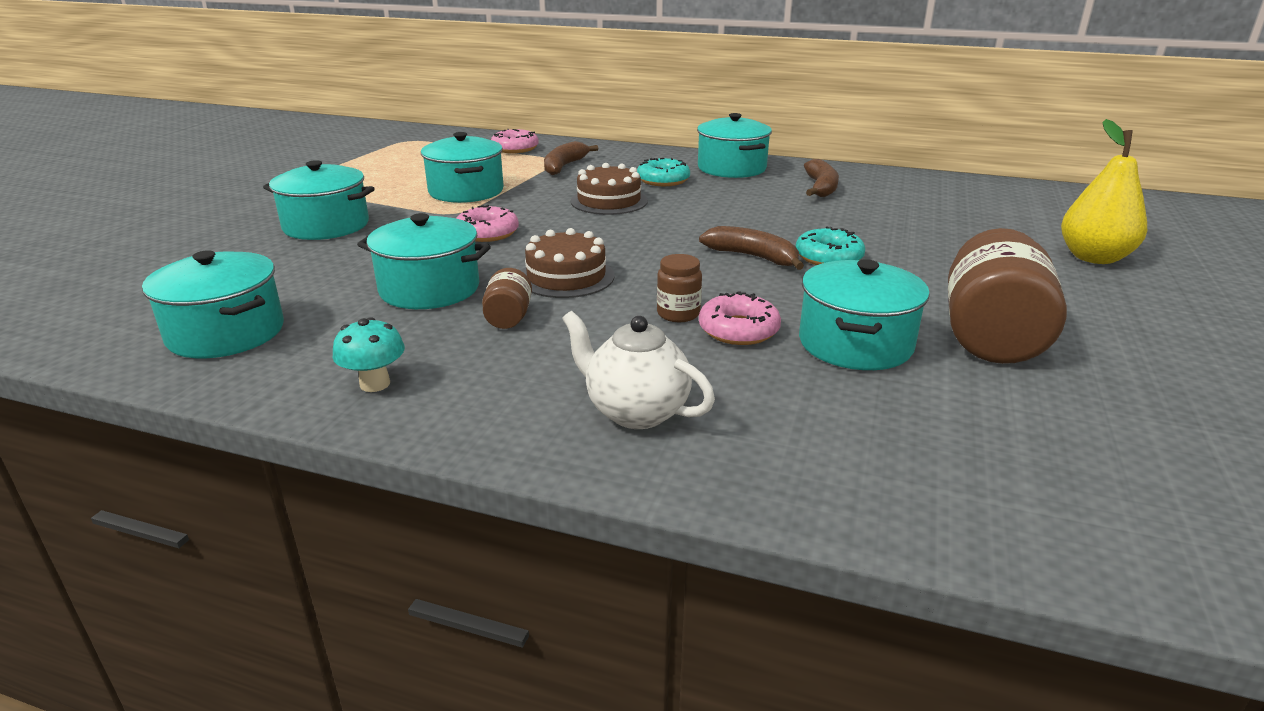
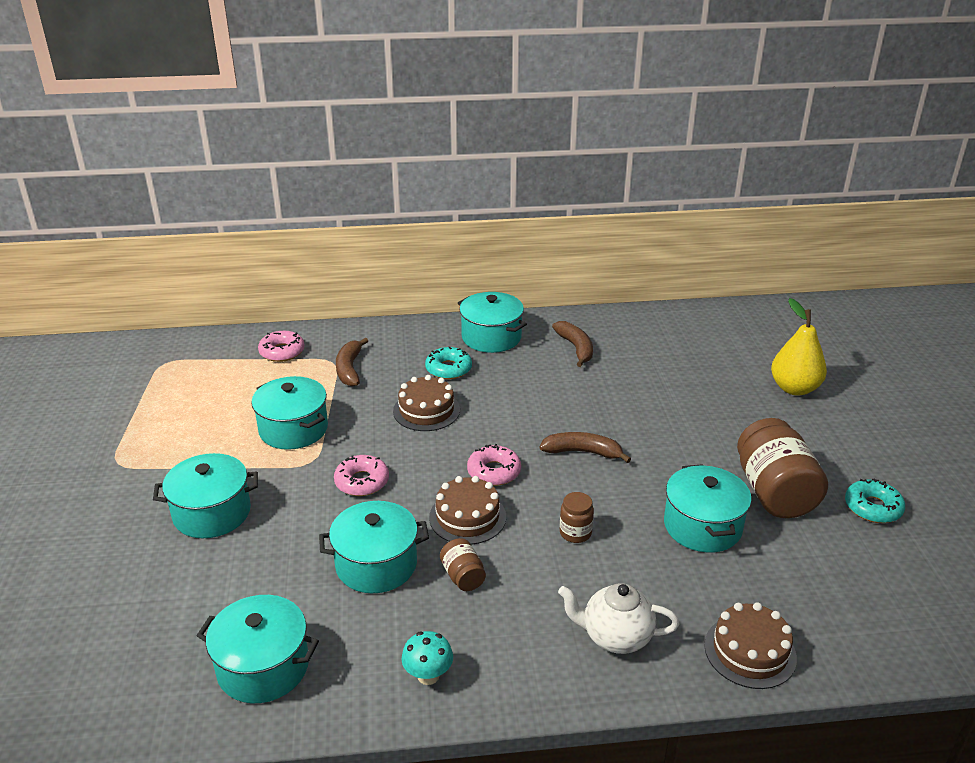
camera: 25 degrees left, 5 degrees up
pink donut [699,291,781,345] -> pink donut moved to [467,444,521,486]
turquoise donut [796,226,865,265] -> turquoise donut moved to [845,478,905,523]
none -> brown cake [704,602,797,689]

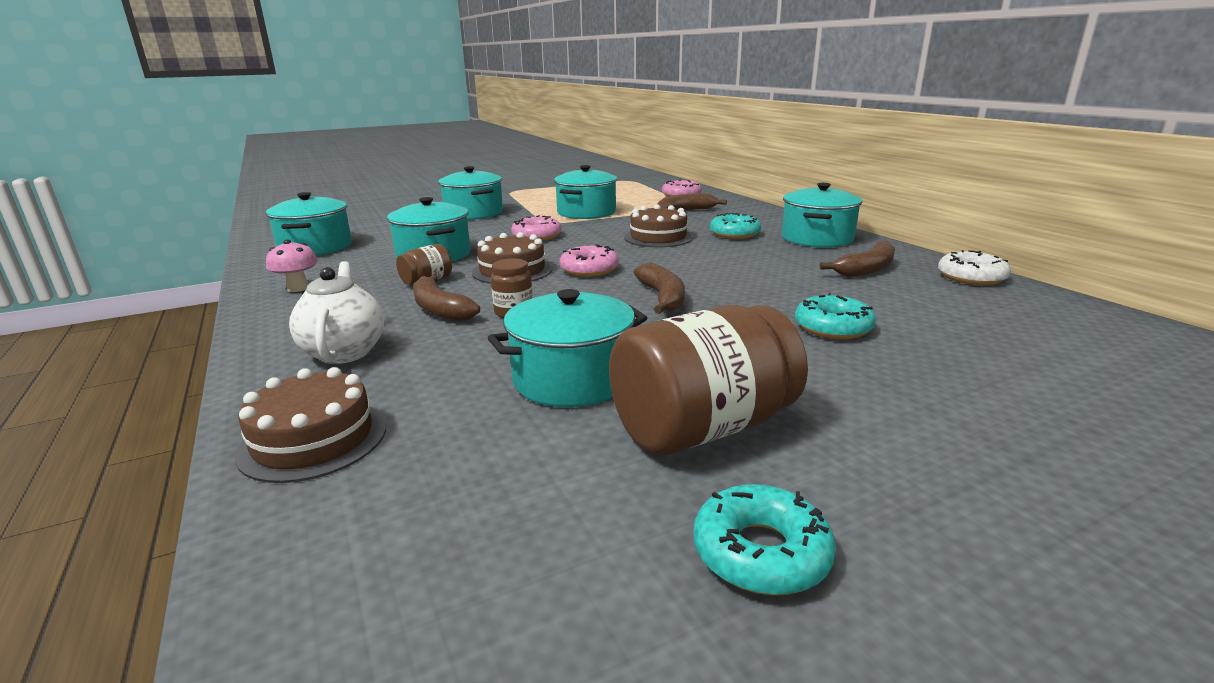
camera: 70 degrees right, 10 degrees down
turquoise mushroom [402,631,453,685] -> pink mushroom [266,240,318,292]
yellow pear [771,298,827,396] -> none
none -> brown banana [413,275,480,321]
none -> turquoise donut [795,293,876,339]
none -> white donut [938,250,1011,285]

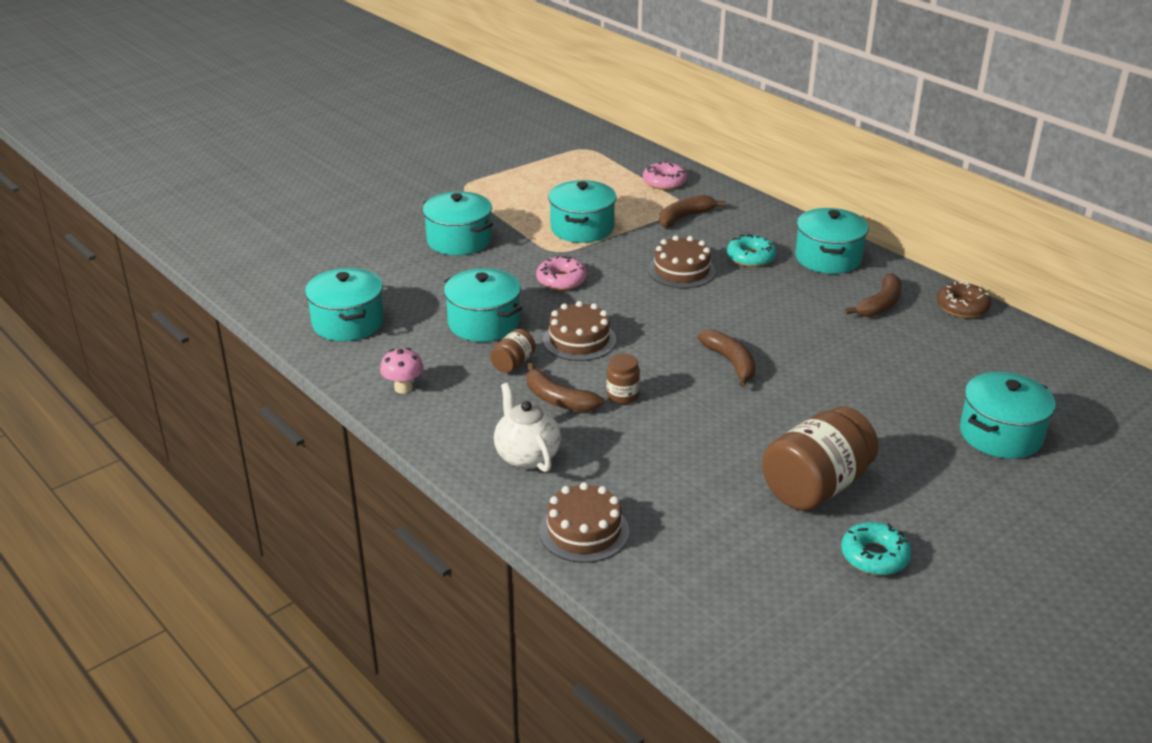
camera: 15 degrees left, 10 degrees up
turquoise pot [488,289,647,407] -> turquoise pot moved to [960,372,1056,459]
pink donut [560,244,619,277] -> none
turquoise donut [795,293,876,339] -> none
white donut [938,250,1011,285] -> brown donut [937,282,991,318]

